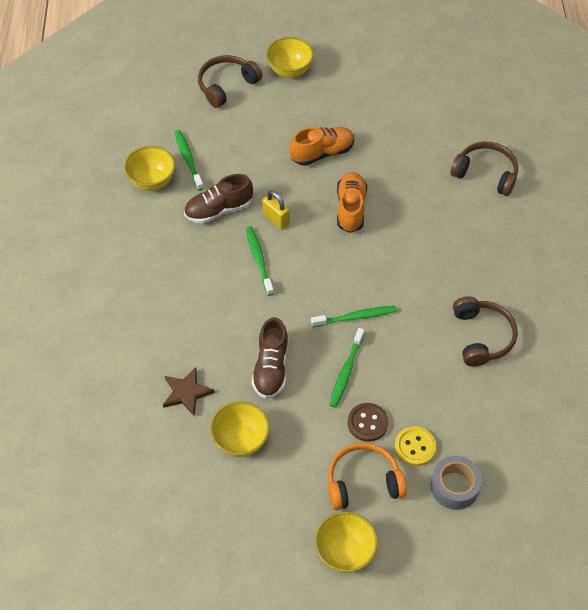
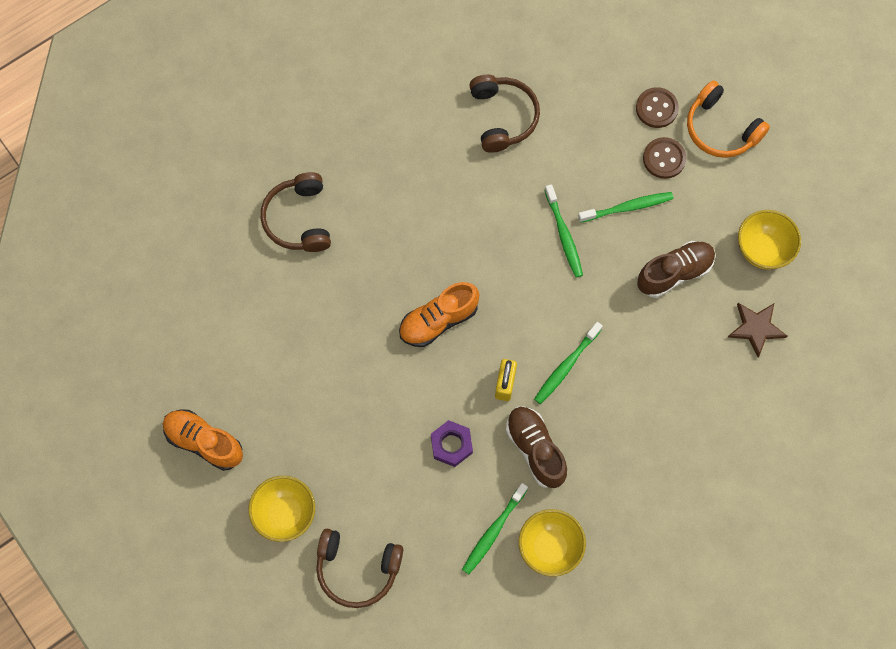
camera: 125 degrees left, 15 degrees up
brown shoe [184,174,253,224] -> brown shoe turned 150 degrees counterclockwise [506,406,567,488]
orange shoe [289,127,354,166] -> orange shoe moved to [163,409,243,471]
green toothbrush [311,306,397,327] -> green toothbrush turned 150 degrees counterclockwise [545,184,583,278]
yellow bowl [315,512,378,573] -> none
yellow button [395,426,436,466] -> brown button [636,87,679,128]
grey tape [431,455,482,510] -> none
brown headphones [453,296,518,367] -> brown headphones turned 120 degrees clockwise [469,75,540,153]
none -> purple nut [431,420,473,467]

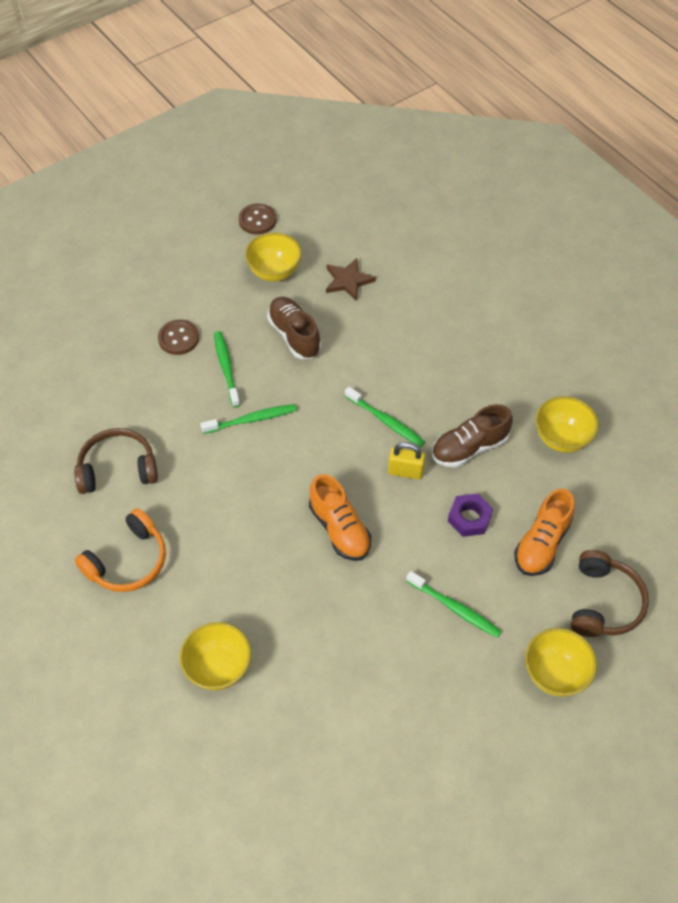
camera: 90 degrees left, 15 degrees down
orange shoe [163,409,243,471] -> orange shoe moved to [514,488,575,576]
brown headphones [261,172,331,252] -> yellow bowl [180,622,251,690]
green toothbrush [462,483,528,574] -> green toothbrush moved to [406,571,501,638]
brown button [636,87,679,128] -> brown button moved to [238,204,277,235]
orange headphones [687,80,770,158] -> orange headphones moved to [75,508,166,592]

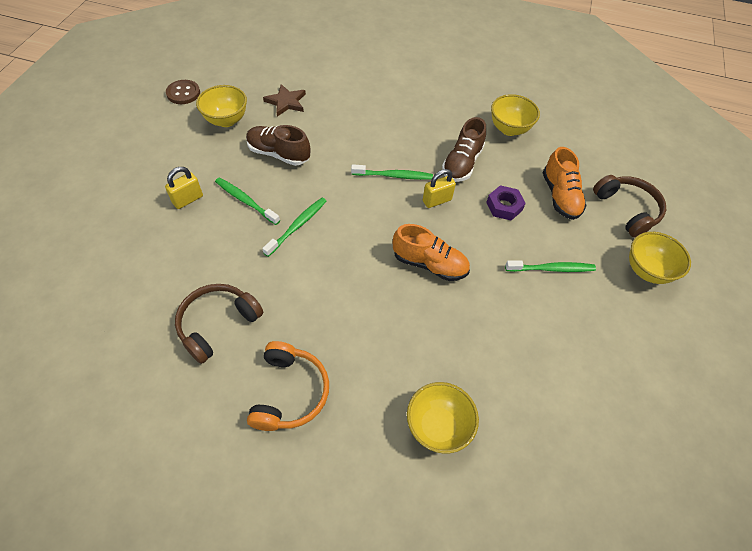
camera: 40 degrees left, 0 degrees up
brown button [158,320,199,355] -> yellow padlock [165,167,203,209]

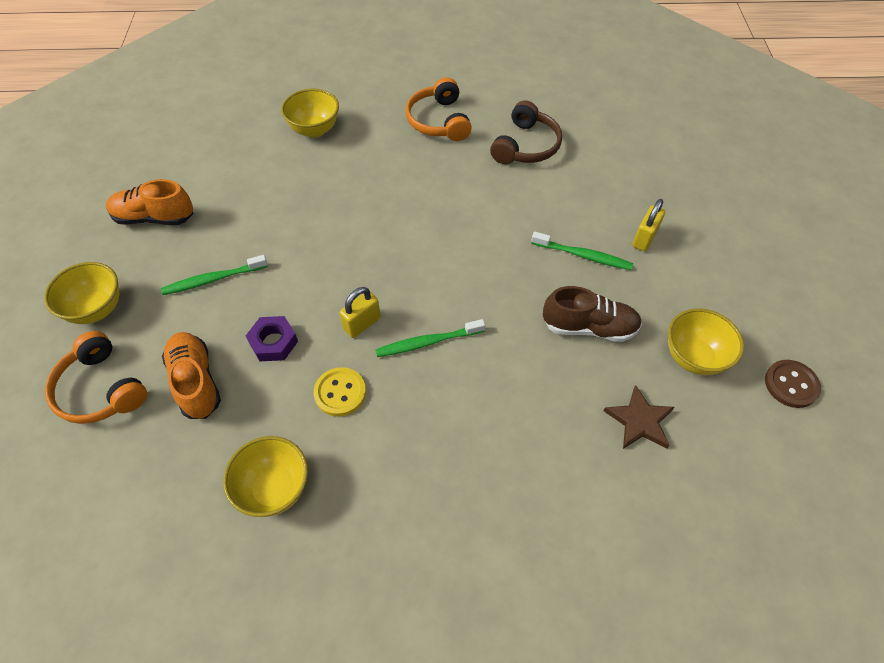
camera: 165 degrees right, 0 degrees up
green toothbrush [262,198,326,257] -> none
orange shoe [393,224,470,281] -> orange shoe moved to [106,179,193,225]
brown shoe [442,117,486,182] -> yellow button [314,367,366,416]
brown headphones [593,175,666,238] -> orange headphones [45,331,147,424]

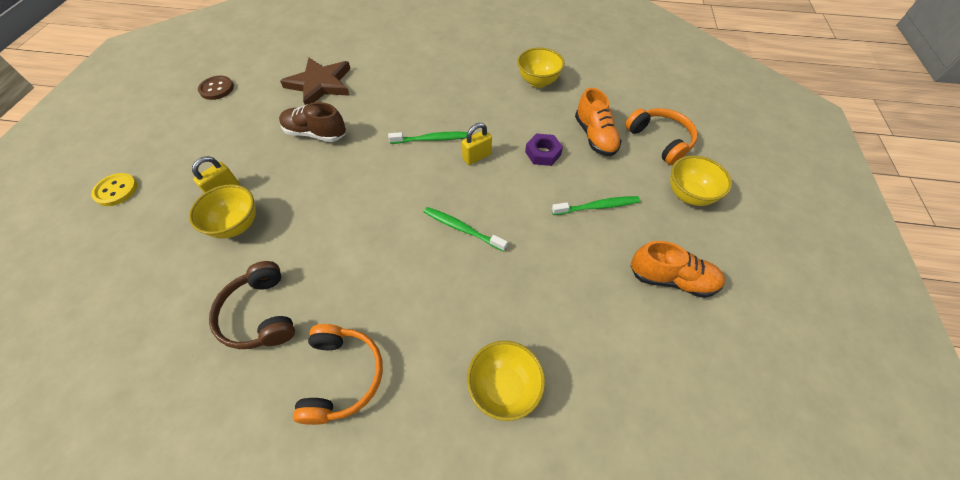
camera: 170 degrees left, 0 degrees up
yellow button [314,367,366,416] -> yellow button moved to [91,173,138,206]
brown headphones [490,100,562,164] -> brown headphones turned 60 degrees counterclockwise [209,261,295,349]
green toothbrush [531,232,633,270] -> green toothbrush moved to [424,207,508,251]
brown star [604,385,675,449] -> brown star [280,58,351,105], size x1.64
yellow bowl [668,308,744,375] -> yellow bowl moved to [189,184,256,239]

